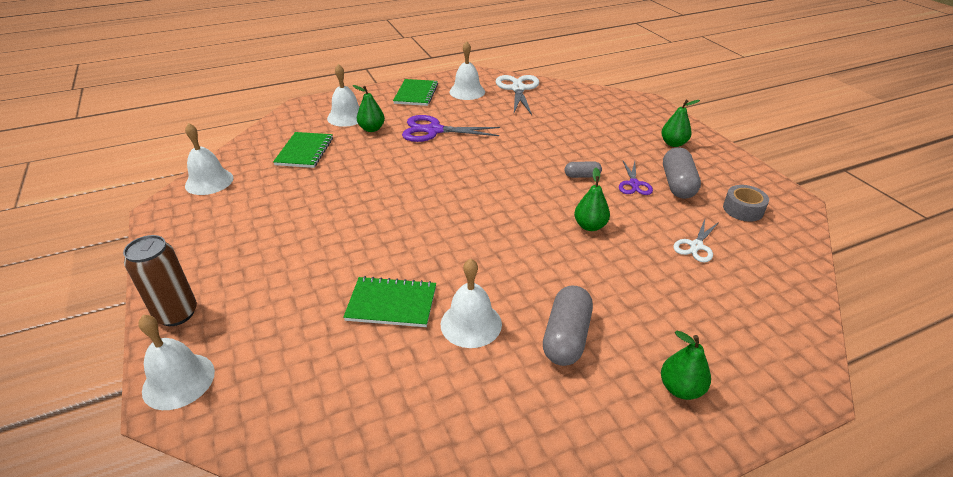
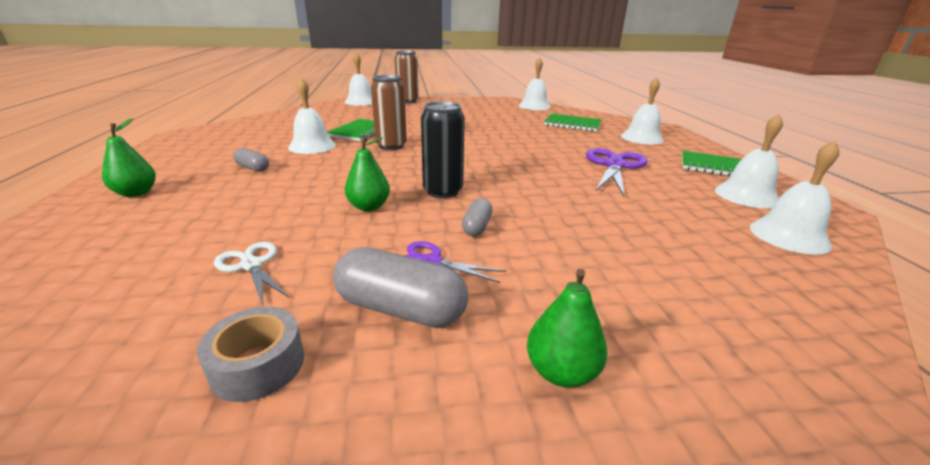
camera: 105 degrees right, 10 degrees down
green pear [353,85,385,132] -> none
white scissors [496,75,539,115] -> white bell [750,140,839,255]
grey capsule [543,285,593,366] -> grey capsule [233,148,269,172], size x0.55
none -> brown can [371,75,407,150]
none -> black can [421,101,465,198]

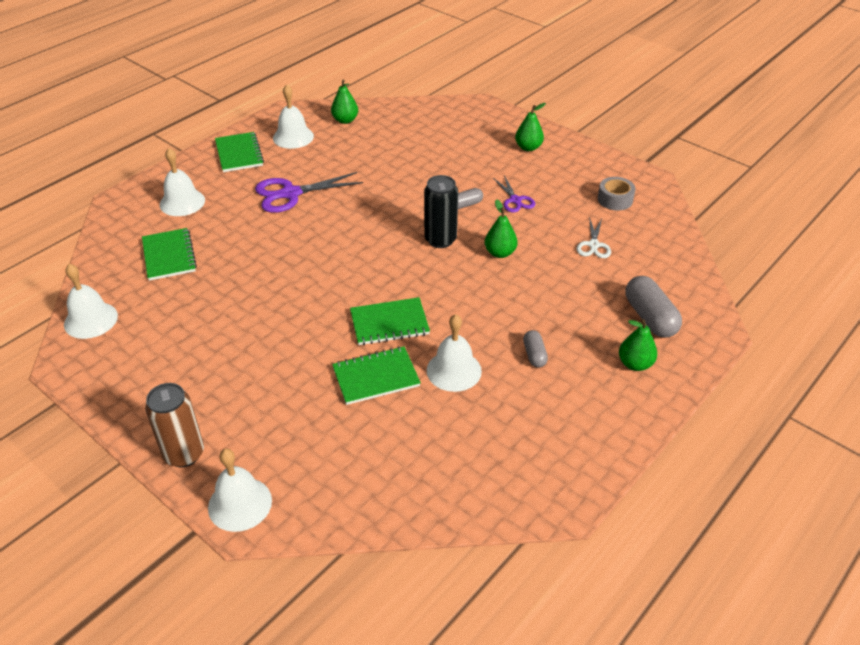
camera: 130 degrees left, 15 degrees up
grey capsule [333,247,468,328] -> grey capsule moved to [625,276,682,338]
brown can [371,75,407,150] -> green notebook [350,297,430,345]
white bell [750,140,839,255] -> green pear [331,80,358,124]

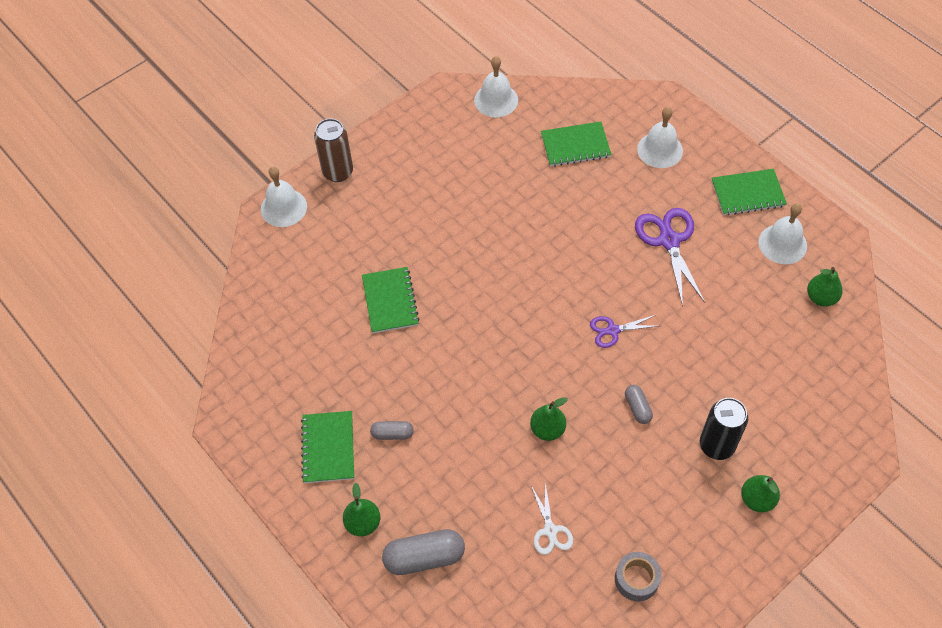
camera: 100 degrees right, 15 degrees up
green notebook [350,297,430,345] -> green notebook moved to [301,411,354,483]
black can [424,175,458,248] -> black can moved to [700,398,748,460]
white bell [427,314,482,392] -> none
purple scissors [493,175,535,213] -> purple scissors moved to [590,315,658,348]
white scissors [577,217,611,258] -> white scissors turned 120 degrees counterclockwise [531,483,573,555]

